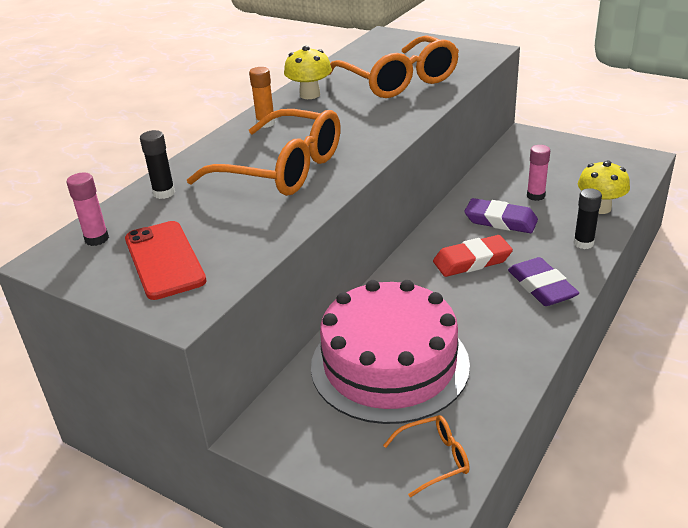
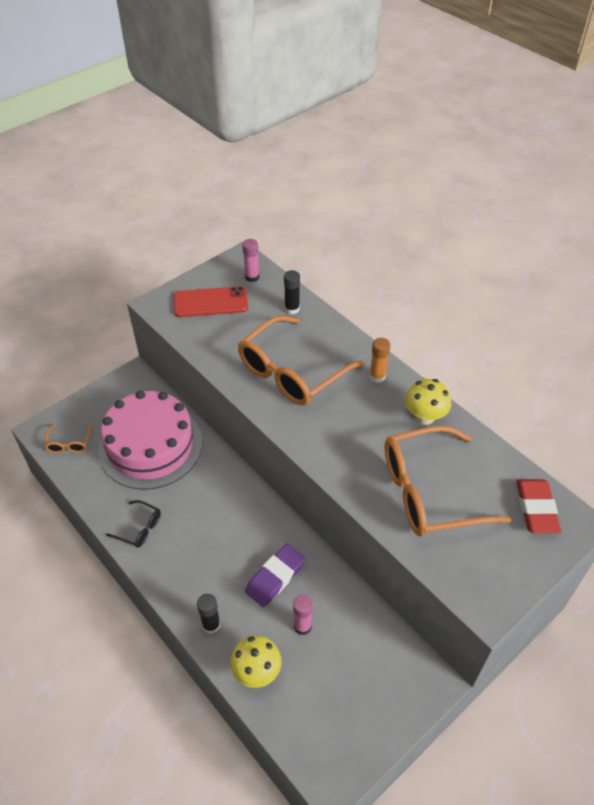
camera: 105 degrees right, 15 degrees up
red eraser [433,235,513,277] -> red eraser moved to [516,479,561,533]
purple eraser [508,257,579,306] -> none
none -> black glasses [106,500,161,547]

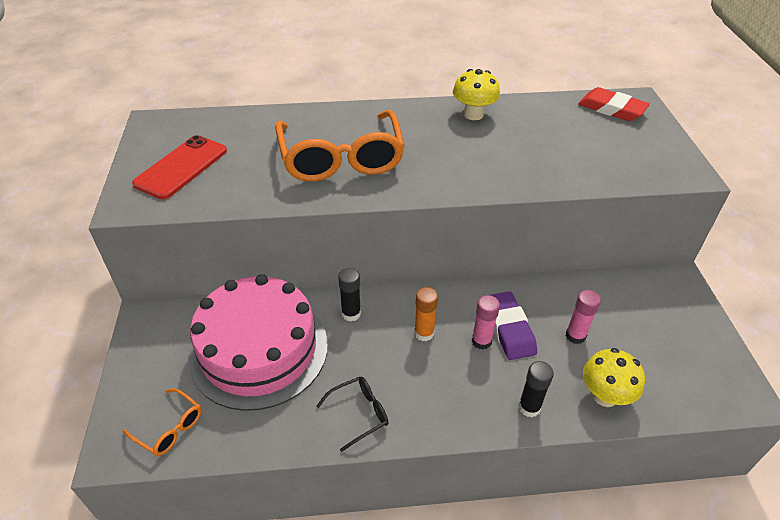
camera: 55 degrees left, 5 degrees down
pink glue stick [242,239,259,282] -> pink glue stick moved to [472,295,500,350]
black glue stick [284,270,300,314] -> black glue stick moved to [338,268,361,321]
orange glue stick [369,338,390,383] -> orange glue stick moved to [414,287,438,341]
orange glasses [385,425,512,536] -> none

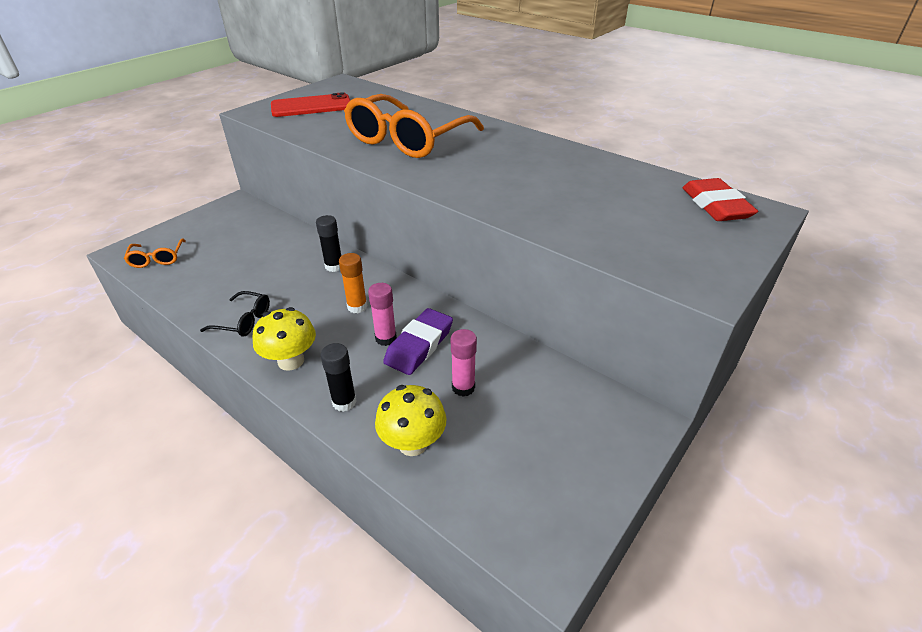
camera: 45 degrees right, 5 degrees down
pink cake [188,274,328,411] -> none
yellow mushroom [453,69,500,120] -> yellow mushroom moved to [253,307,316,371]

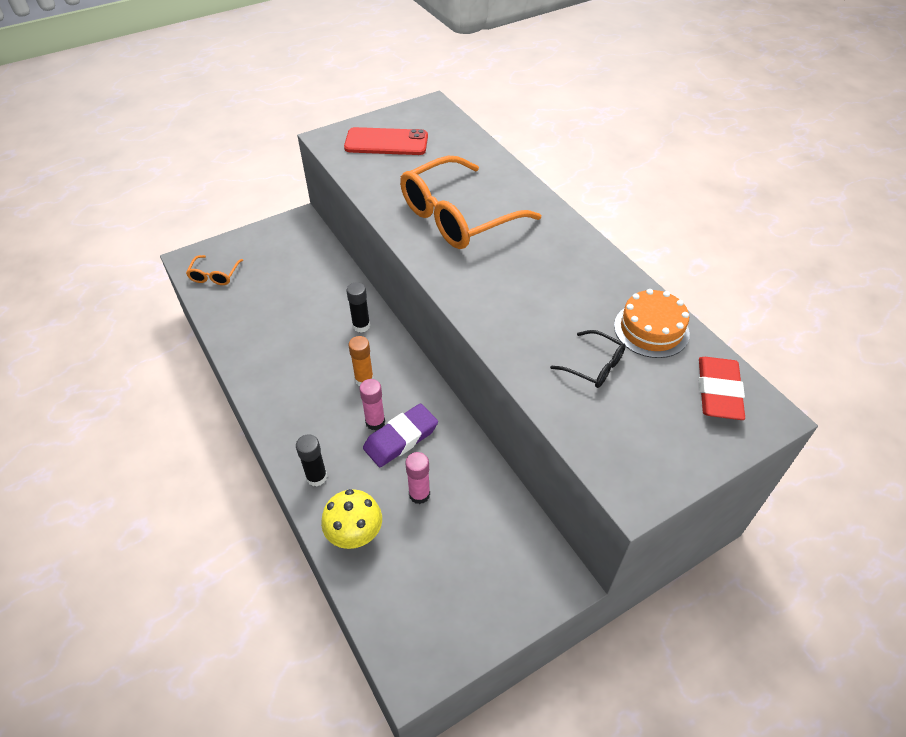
camera: 20 degrees right, 10 degrees up
black glasses [200,291,270,336] -> black glasses moved to [550,330,626,388]
yellow mushroom [253,307,316,371] -> none
none -> orange cake [614,289,690,358]

